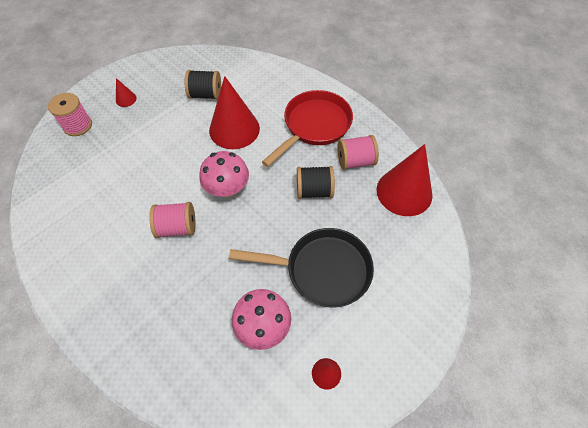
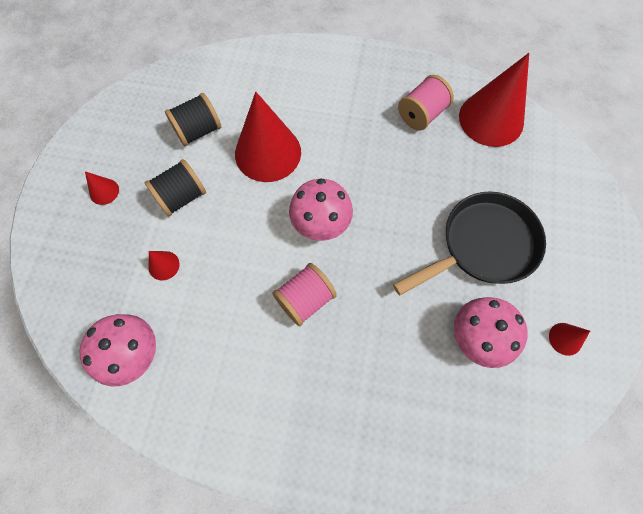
camera: 35 degrees left, 10 degrees up
pink spool [48,93,92,136] -> none
red pan [262,90,353,167] -> none
black spool [297,166,335,199] -> black spool moved to [145,159,206,216]
none -> pink mushroom [80,314,156,386]
none -> red cone [148,251,180,280]

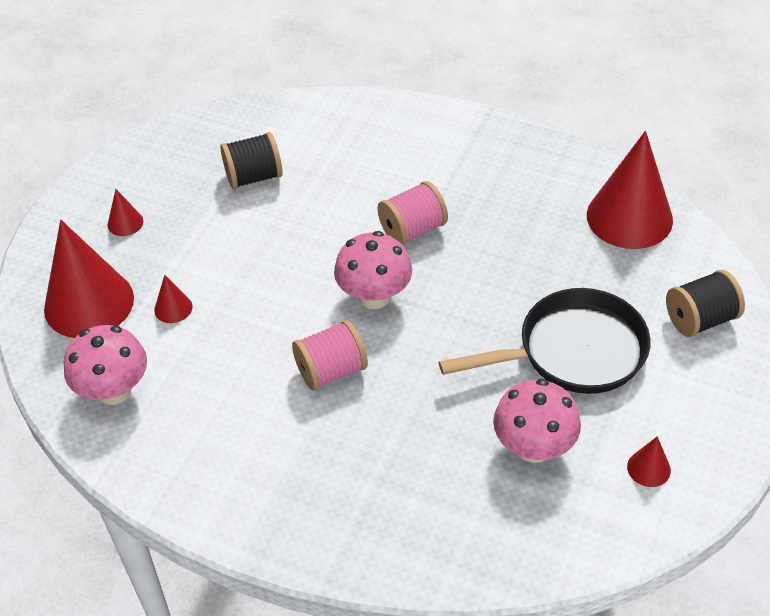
camera: 15 degrees right, 20 degrees down
black spool [145,159,206,216] -> black spool moved to [666,270,745,337]
red cone [235,92,301,182] -> red cone moved to [44,220,134,338]
pink spool [398,75,454,130] -> pink spool moved to [378,181,448,245]

